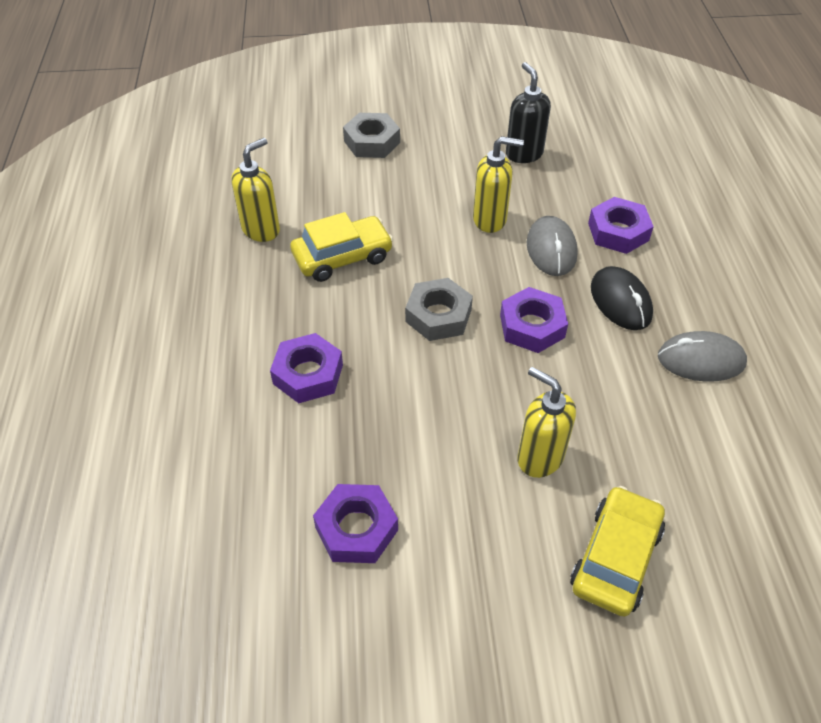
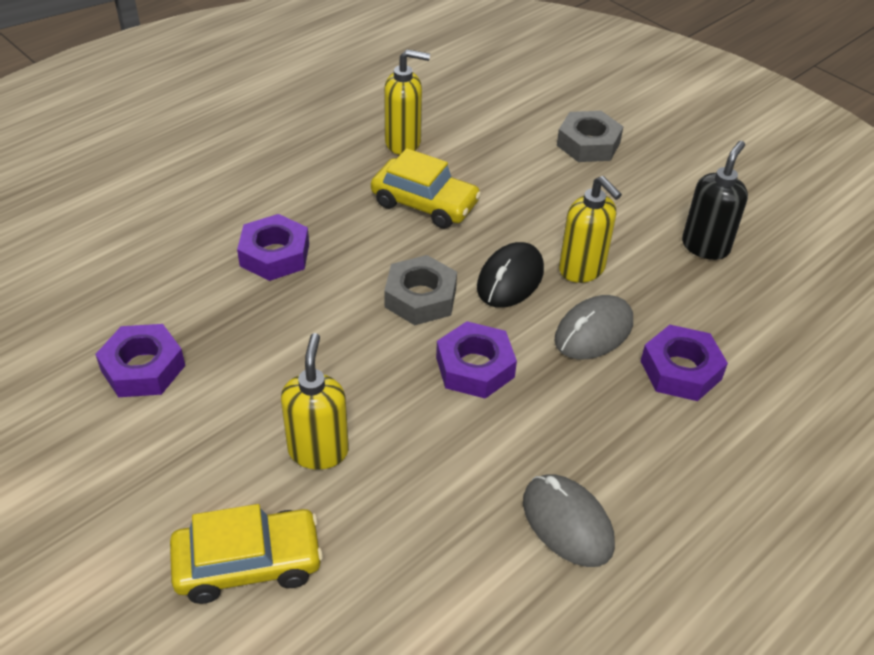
camera: 50 degrees right, 5 degrees down
black mouse [591,266,653,330] -> black mouse moved to [477,242,544,308]

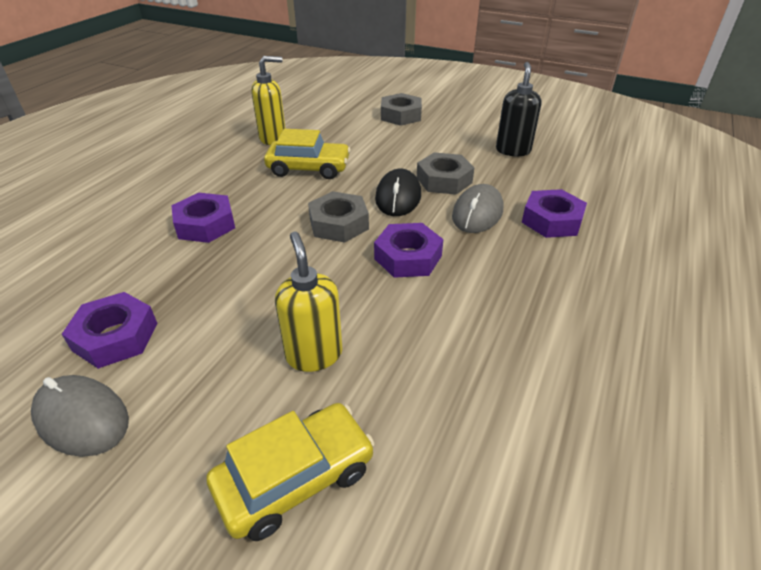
camera: 20 degrees left, 5 degrees down
grey mouse [523,474,615,567] -> grey mouse moved to [31,375,129,457]
yellow soap dispenser [559,176,622,283] -> grey nut [417,152,474,195]

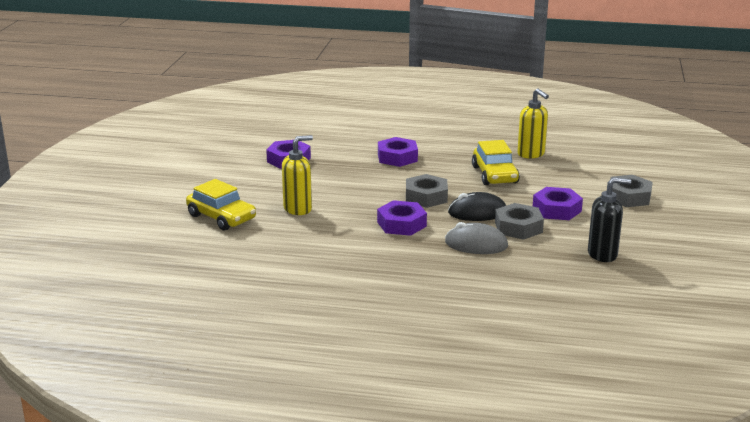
camera: 75 degrees right, 15 degrees down
grey mouse [31,375,129,457] -> none
purple nut [522,189,587,238] -> purple nut moved to [533,187,583,220]

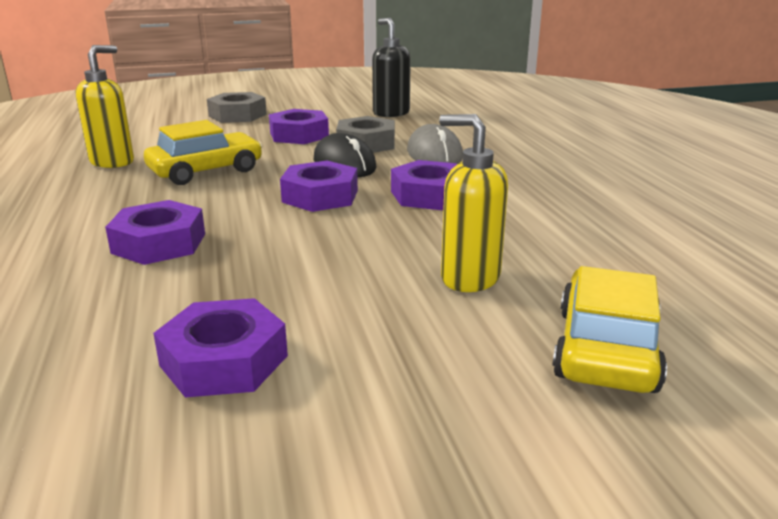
camera: 115 degrees left, 0 degrees up
grey nut [406,174,448,208] -> purple nut [280,161,358,212]

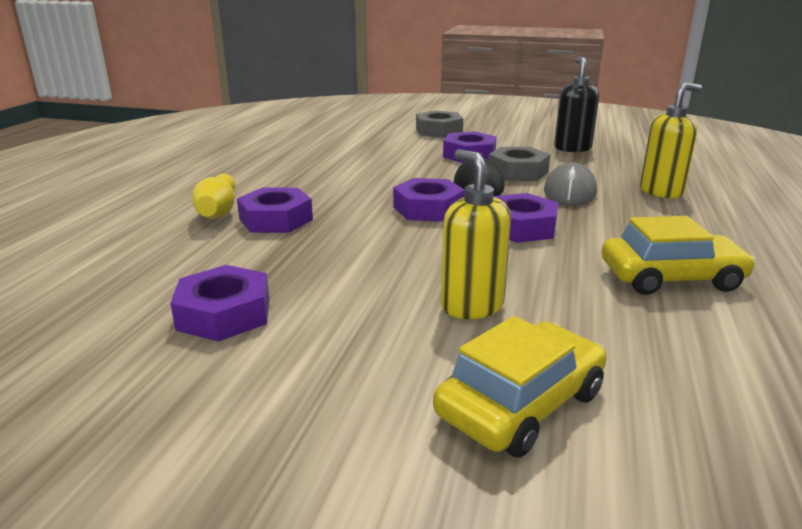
camera: 30 degrees right, 0 degrees up
yellow soap dispenser [76,45,134,168] -> yellow soap dispenser moved to [640,83,702,198]
yellow car [144,120,263,185] -> yellow car moved to [601,216,756,295]
none -> yellow bowling pin [192,174,235,219]

